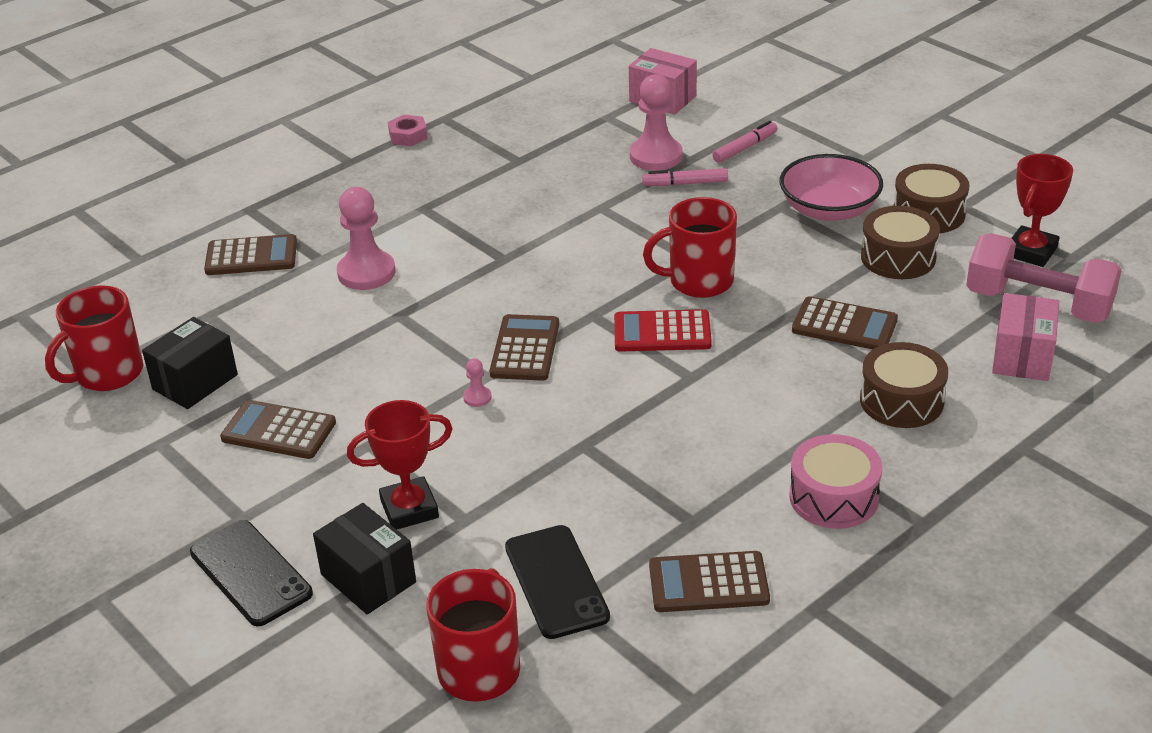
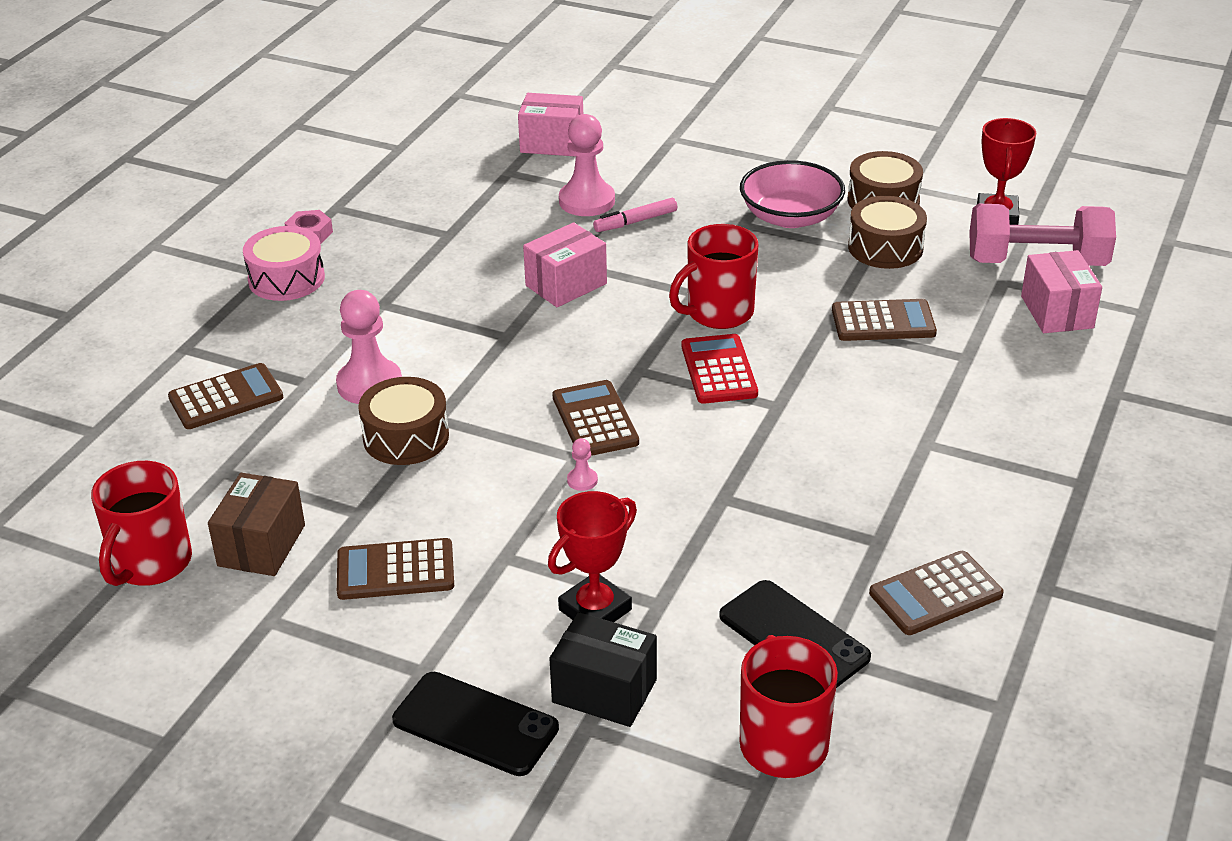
camera: 25 degrees left, 0 degrees up
black box [142,317,238,409] -> brown box [208,473,305,576]
red calculator [614,309,712,352] -> red calculator turned 105 degrees clockwise [681,334,758,404]
pink marker [712,121,777,163] -> none
pink drum [789,434,882,529] -> pink drum moved to [243,226,325,301]
brown drum [860,342,948,428] -> brown drum moved to [358,377,449,465]
none -> pink box [523,222,607,307]

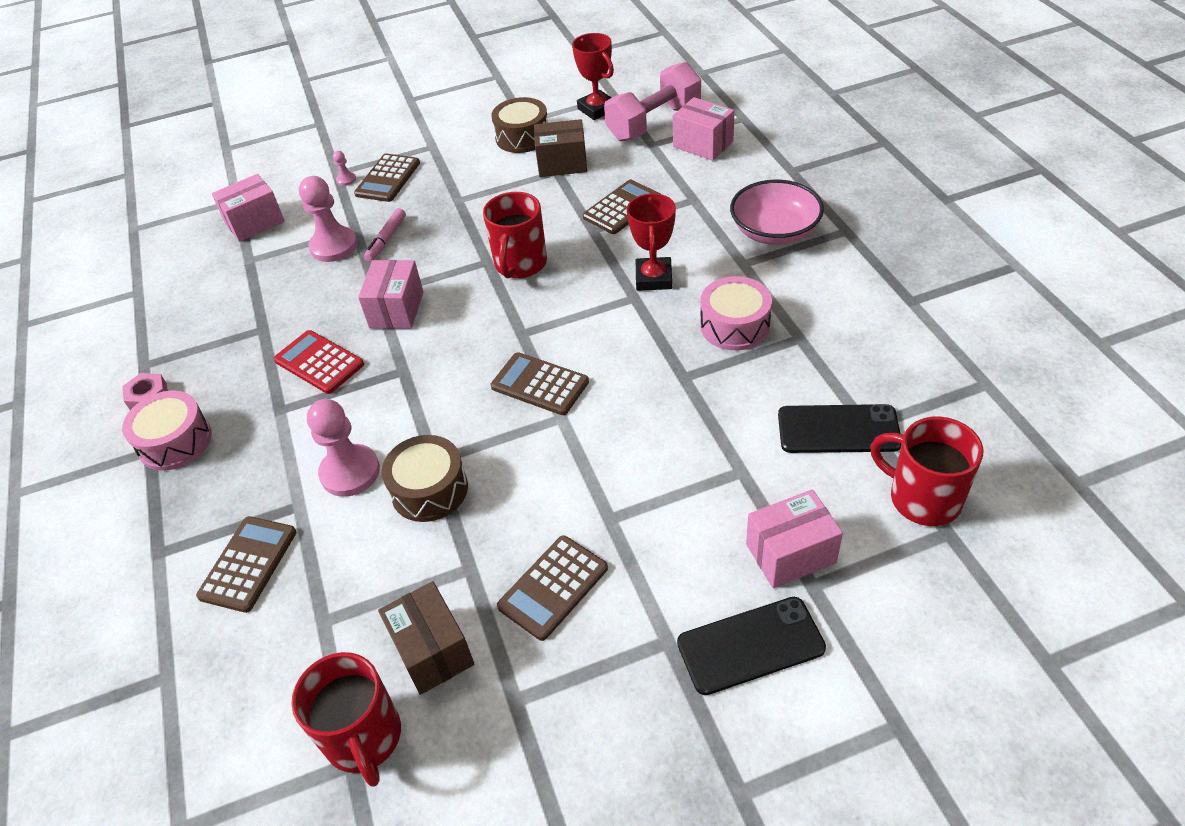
camera: 40 degrees left, 10 degrees up
red trophy [548,491,637,622] -> red trophy moved to [627,193,676,291]
black box [549,612,657,727] -> pink box [746,489,843,588]
pink pawn [567,438,598,491] -> pink pawn moved to [333,151,356,186]
red calculator [681,334,758,404] -> red calculator moved to [274,330,364,394]
pink bowl [740,160,845,228] -> pink bowl moved to [730,180,824,245]
brown drum [848,196,927,269] -> brown box [534,119,587,177]
brown calculator [869,551,1004,635] -> brown calculator moved to [354,153,420,202]
none -> pink drum [700,276,772,350]

